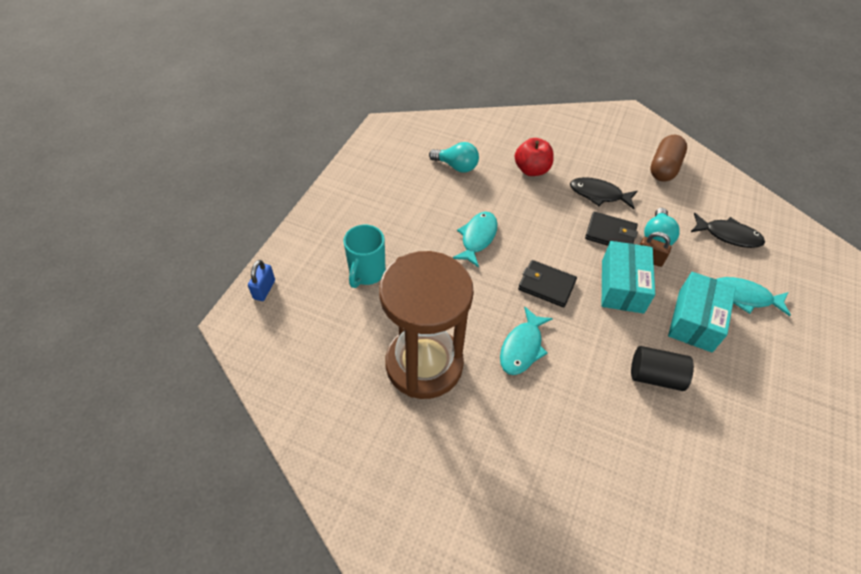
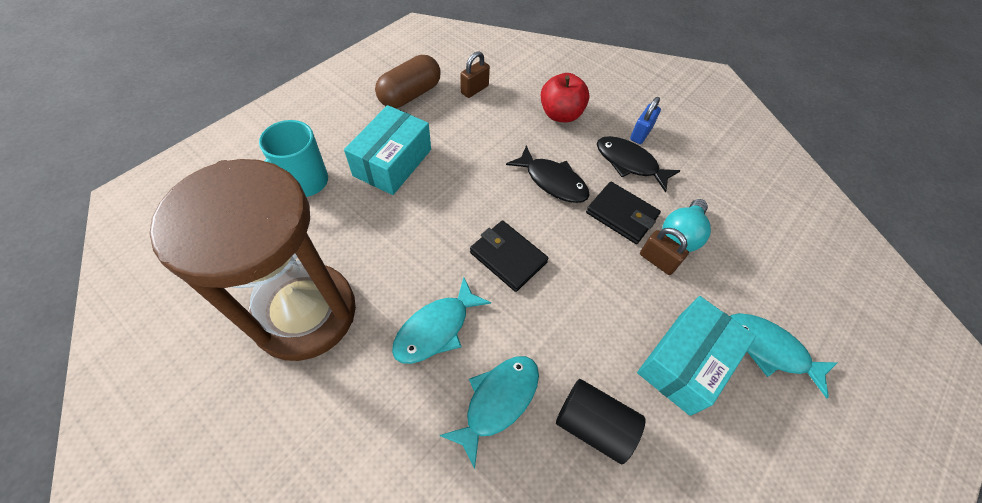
camera: 15 degrees right, 5 degrees up
blue padlock [248,260,275,301] -> blue padlock moved to [630,97,661,144]
turquoise light bulb [429,142,479,173] -> brown padlock [460,51,490,98]
turquoise fish [452,212,497,268] -> turquoise fish moved to [439,356,539,469]
turquoise box [602,241,655,314] -> turquoise box moved to [344,105,431,195]
brown capsule [650,135,687,182] -> brown capsule moved to [375,55,441,108]
black fish [691,213,765,248] -> black fish moved to [506,145,590,203]

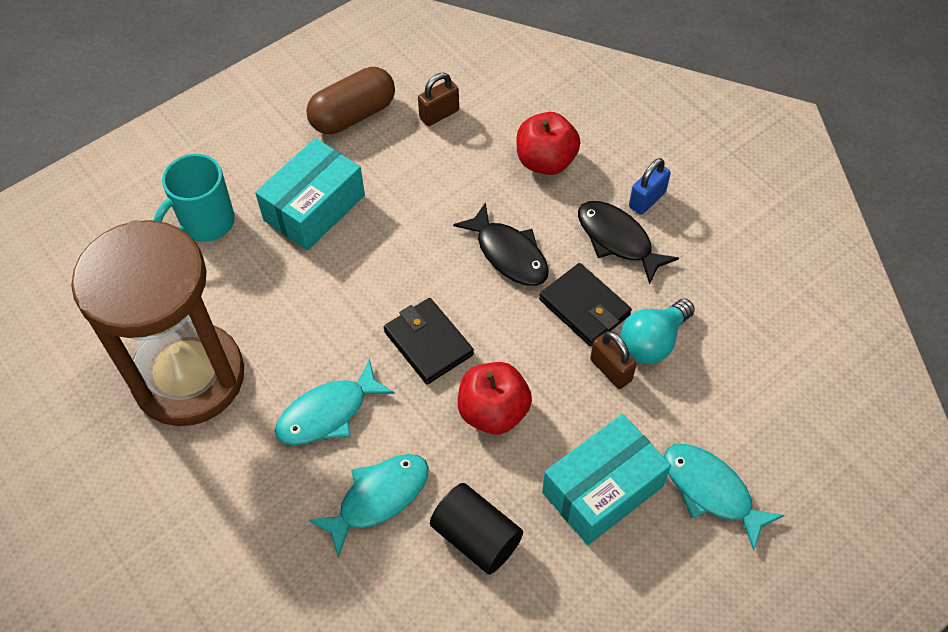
camera: 15 degrees right, 0 degrees up
none -> red apple [458,362,532,434]

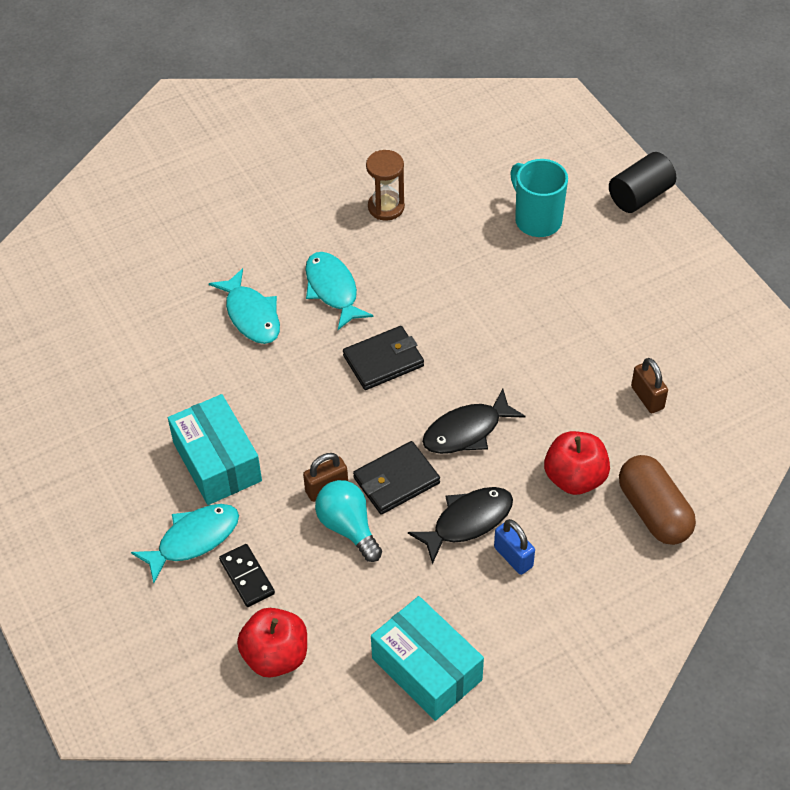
camera: 100 degrees right, 5 degrees down
brown hourglass [71,220,244,426] -> brown hourglass [366,150,405,221], size x0.41
turquoise box [255,138,365,250] -> turquoise box moved to [371,596,484,721]
brown capsule [306,67,395,134] -> brown capsule moved to [619,455,696,545]
black cylinder [430,483,523,574] -> black cylinder moved to [609,152,676,213]
red apple [458,362,532,434] -> red apple moved to [237,608,307,678]
none -> black domino [219,544,275,607]

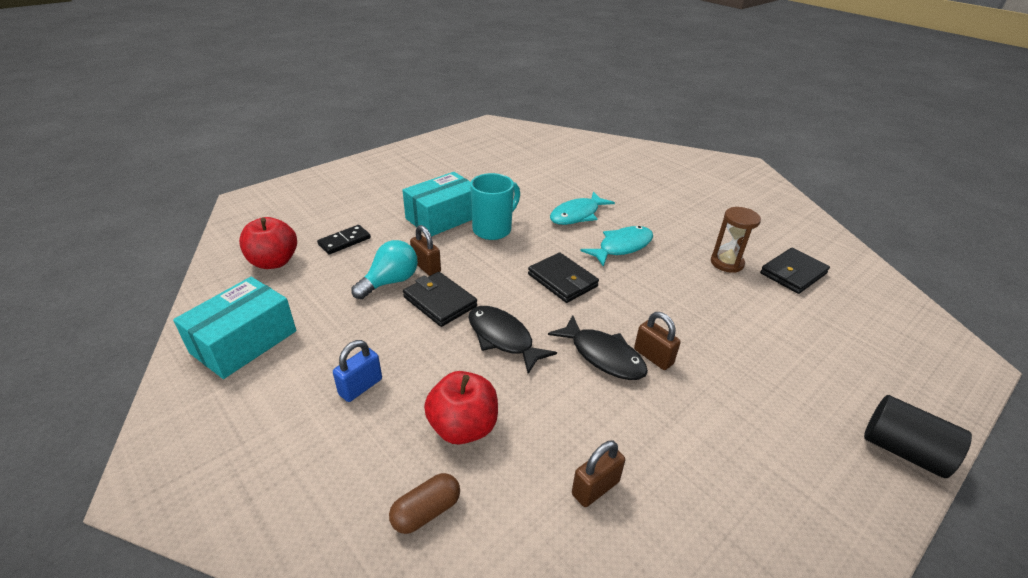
camera: 75 degrees right, 15 degrees down
turquoise fish [131,504,239,583] -> none
black fish [408,487,513,564] -> black fish moved to [548,315,648,380]
turquoise mug [510,159,568,237] -> turquoise mug moved to [470,173,520,240]
brown capsule [619,455,696,545] -> brown capsule [389,473,460,534], size x0.59
none -> brown padlock [634,312,681,370]
none -> black wallet [760,248,830,294]

